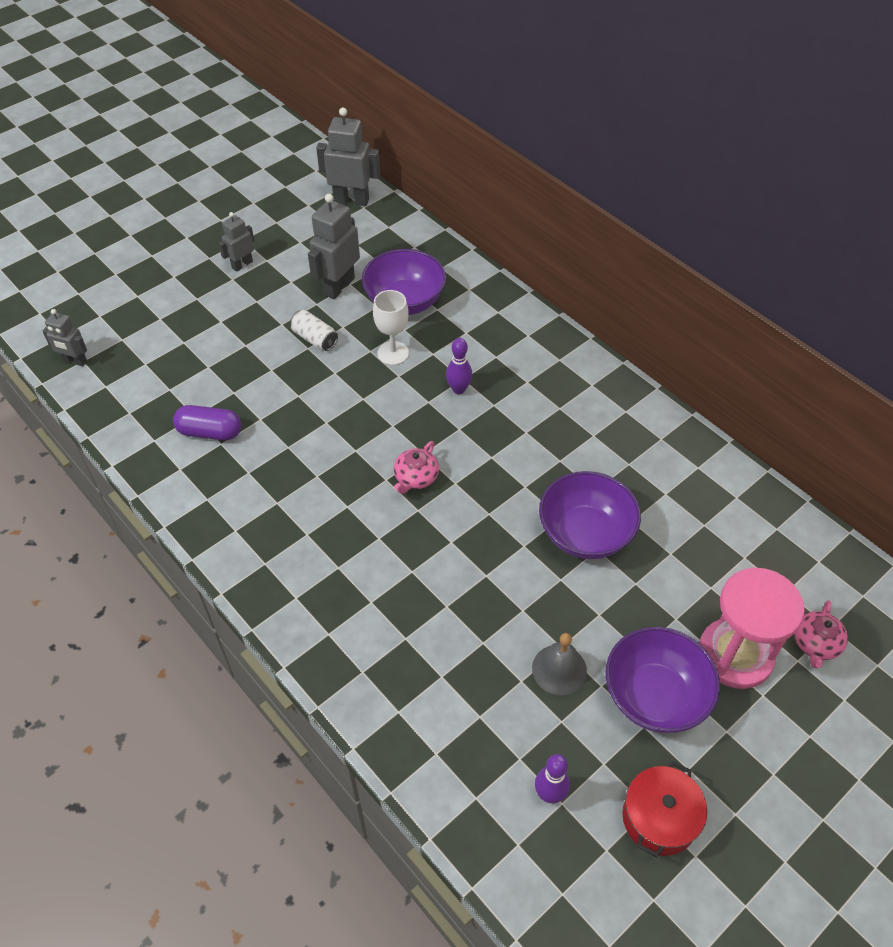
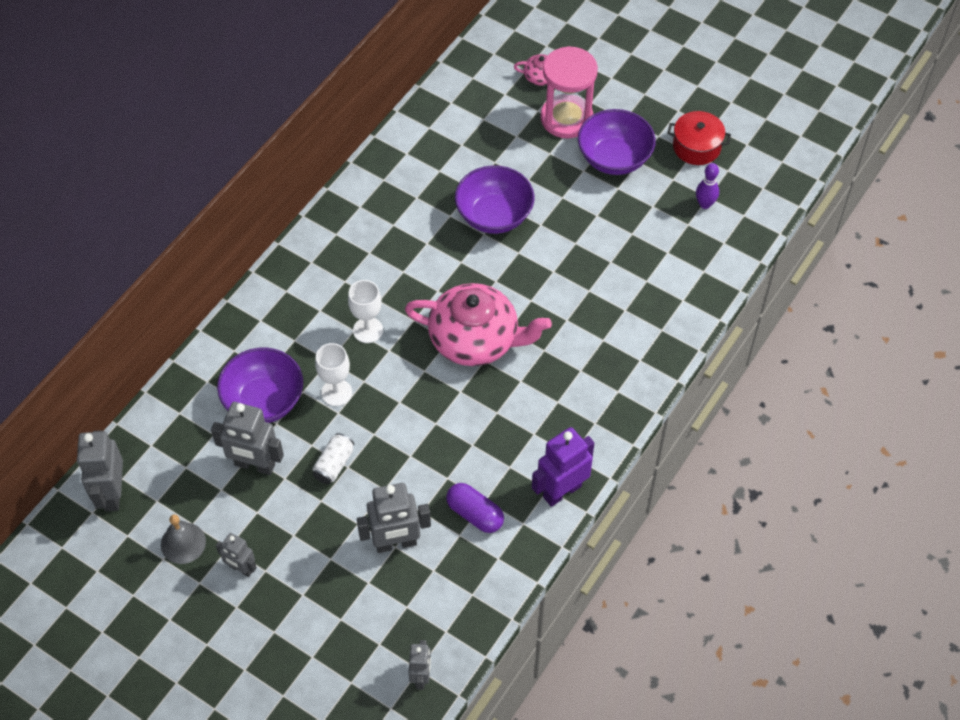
camera: 105 degrees left, 5 degrees up
purple capsule [173,405,241,440] -> purple capsule turned 45 degrees counterclockwise [446,483,504,533]
pink teapot [394,441,439,494] -> pink teapot [405,283,552,366], size x2.26
purple bowling pin [446,338,472,394] -> white goblet [348,280,383,343]
grey bell [532,633,587,695] -> grey bell moved to [161,514,206,564]
none -> grey robot [357,483,431,553]
none -> purple robot [532,427,594,507]

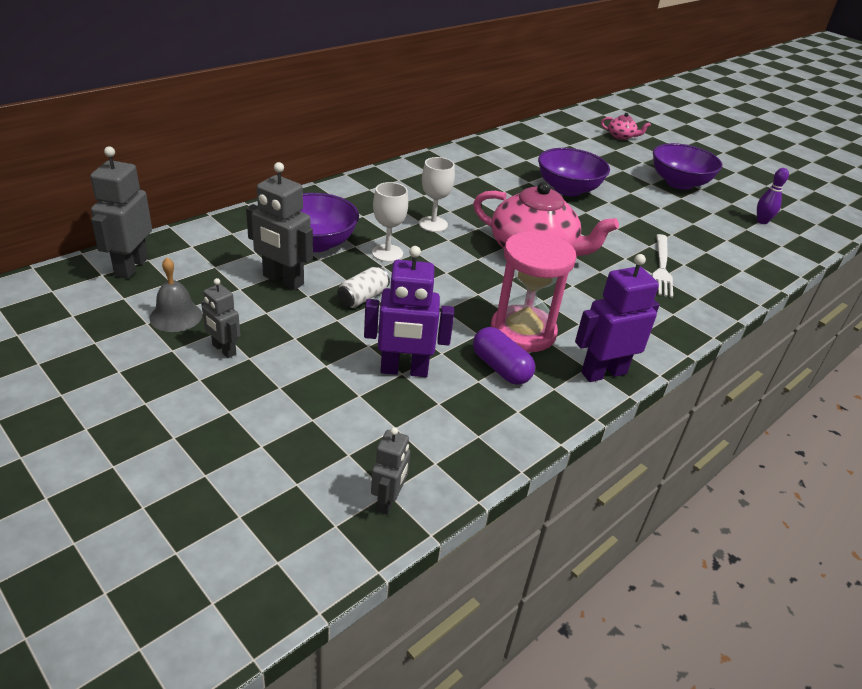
camera: 10 degrees right, 20 degrees down
grey robot [357,483,431,553] -> purple robot [364,246,454,377]
pink hourglass [541,46,598,138] -> pink hourglass moved to [491,231,577,352]
red pot [668,111,731,165] -> none
none -> white fork [652,234,673,298]

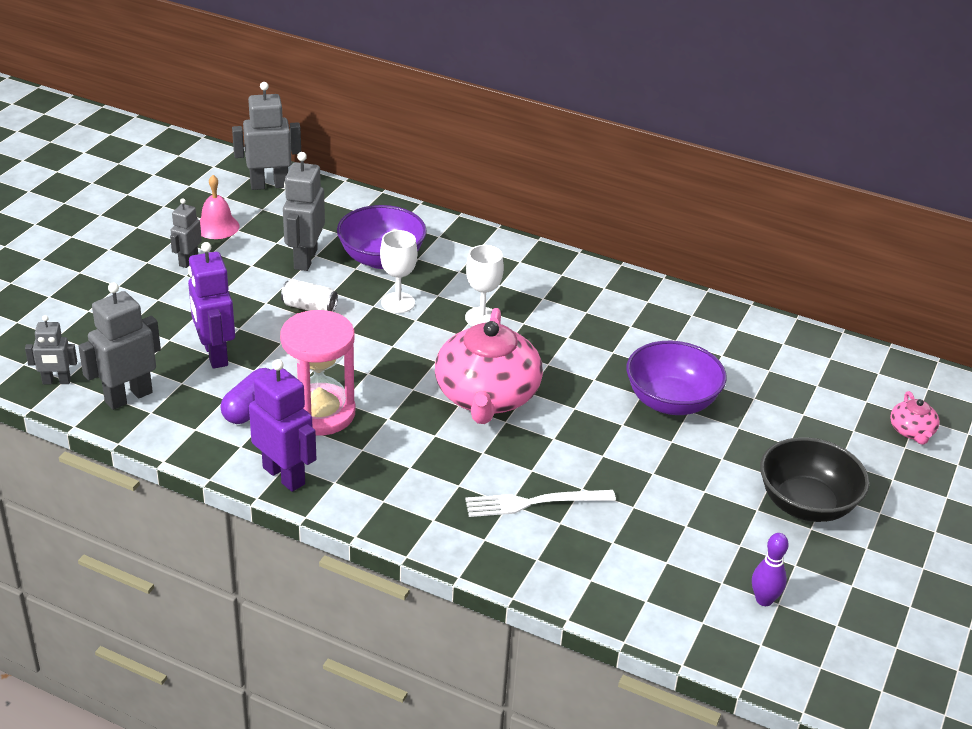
camera: 70 degrees right, 0 degrees up
grey bell [149,258,202,332] -> pink bell [200,175,239,239]
purple bowl [653,143,722,190] -> black bowl [760,437,869,522]
none -> grey robot [78,282,161,410]

